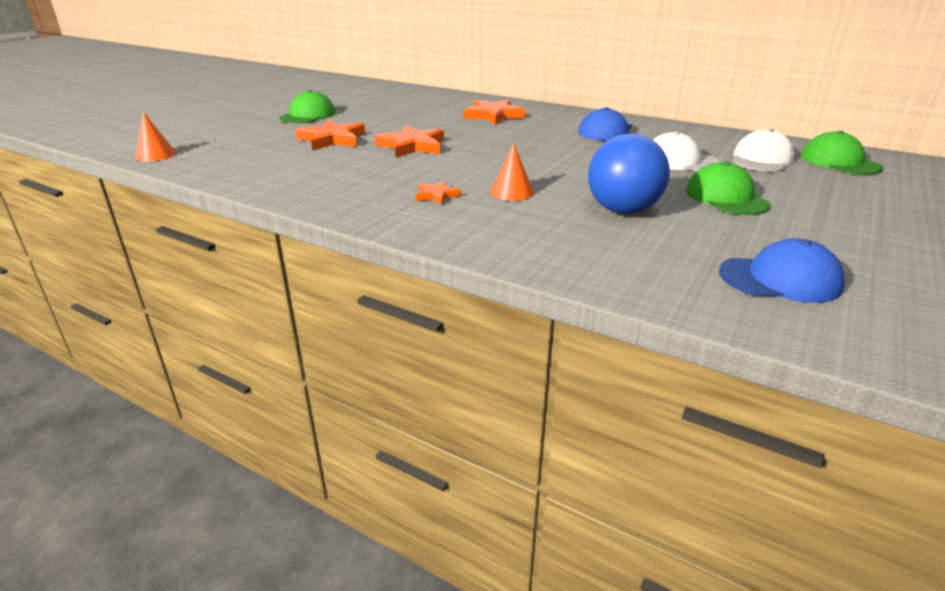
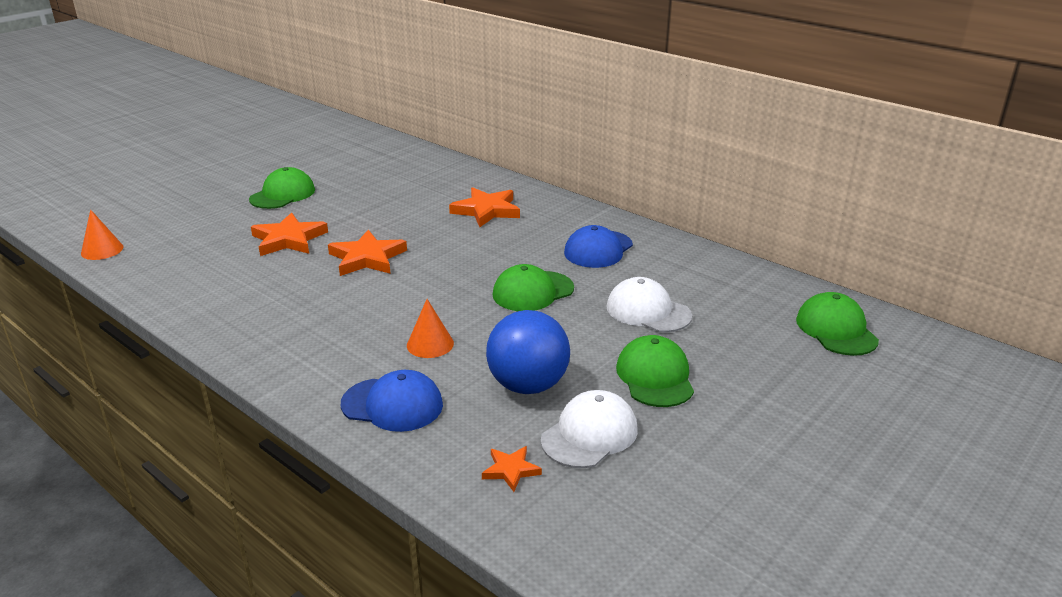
camera: 10 degrees right, 0 degrees up
orange star [415,181,461,205] -> orange star moved to [482,446,542,492]
blue cap [719,238,845,303] -> blue cap moved to [341,370,443,432]
white cap [732,129,795,172] -> white cap moved to [541,390,638,468]
none -> green cap [493,264,574,311]

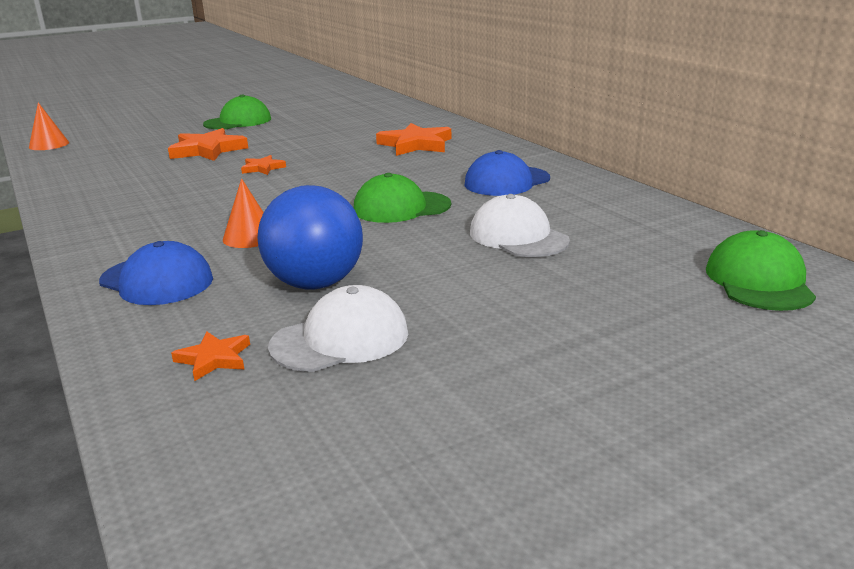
camera: 20 degrees right, 5 degrees down
orange star [328,230,407,276] -> orange star [241,155,286,175], size x0.53
green cap [616,335,694,407] -> none

